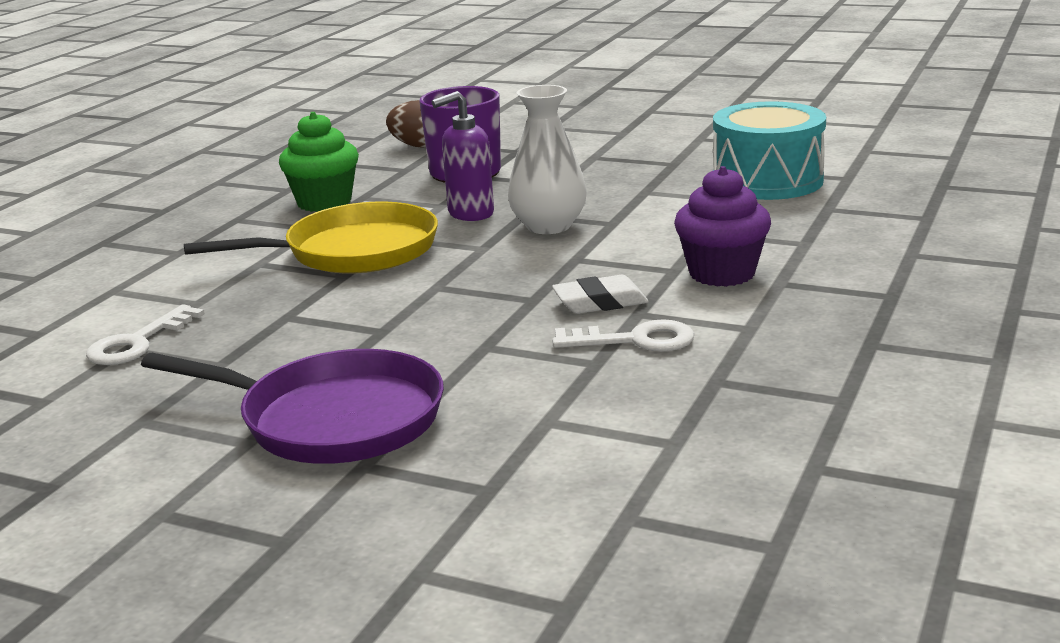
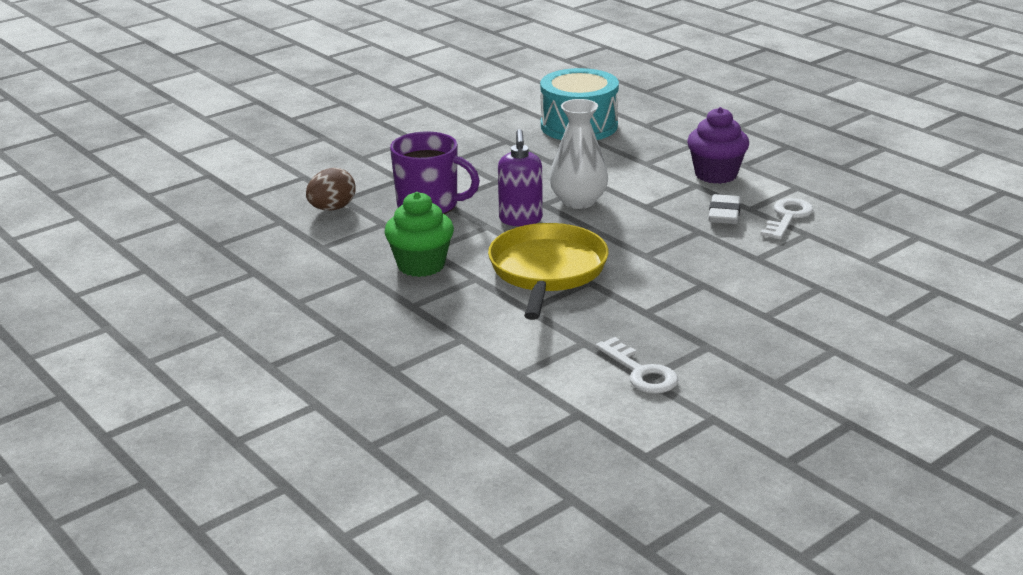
camera: 65 degrees left, 5 degrees up
purple pan [141,349,444,464] -> none

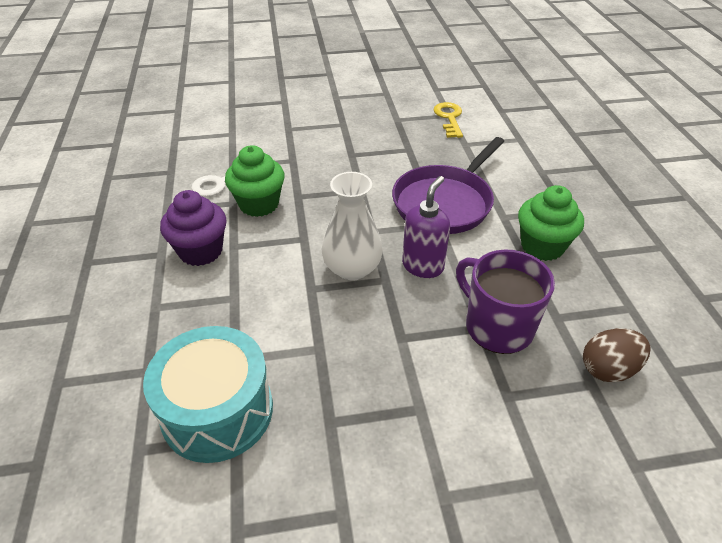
camera: 150 degrees left, 15 degrees up
yellow pan [488,223,609,320] -> purple pan [392,137,504,234]
white key [595,337,678,394] -> yellow key [434,102,463,138]
white eraser [709,194,741,224] -> green cupcake [225,145,285,217]

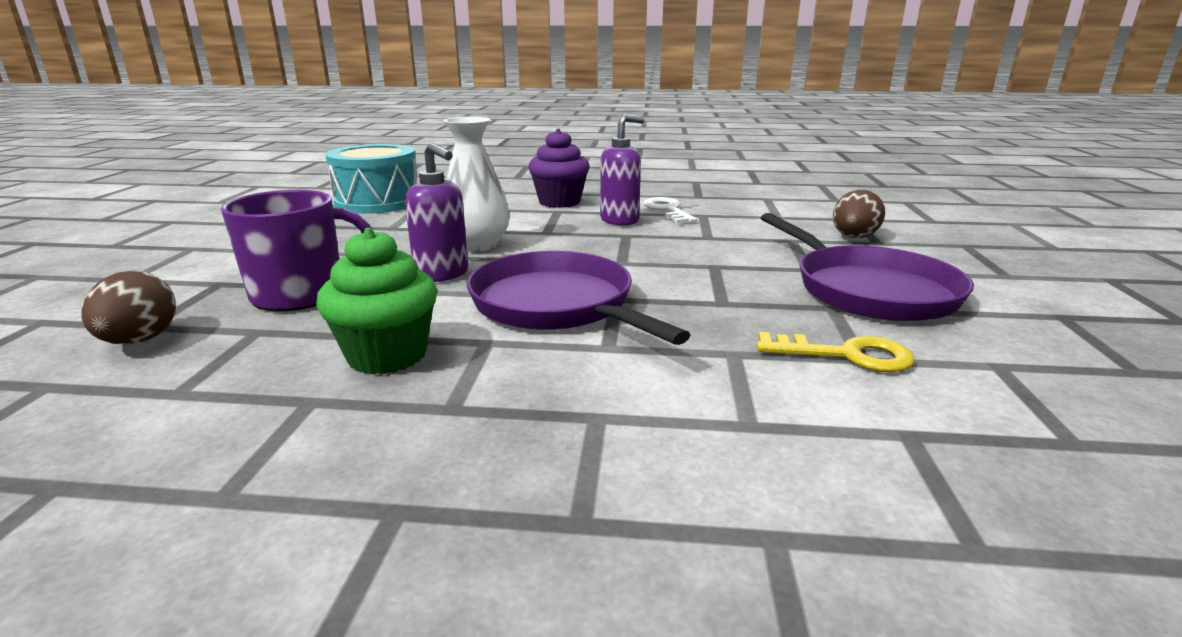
camera: 105 degrees right, 20 degrees down
green cupcake [225,145,285,217] -> purple soap dispenser [600,114,645,226]
none -> purple pan [761,213,974,321]
none -> brown egg [833,190,885,238]

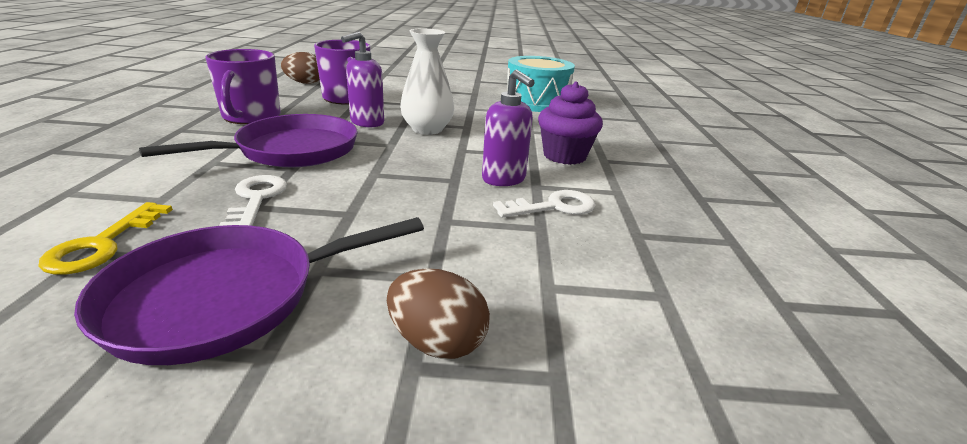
camera: 85 degrees right, 5 degrees up
green cupcake [316,228,438,374] -> purple mug [205,49,281,124]
none -> white key [219,175,287,226]

